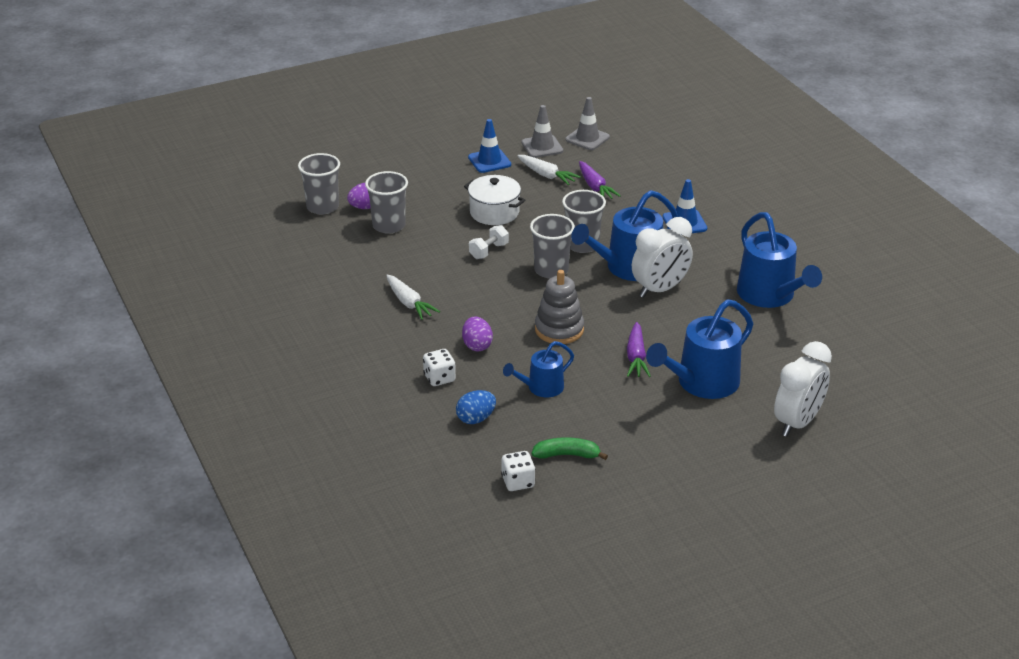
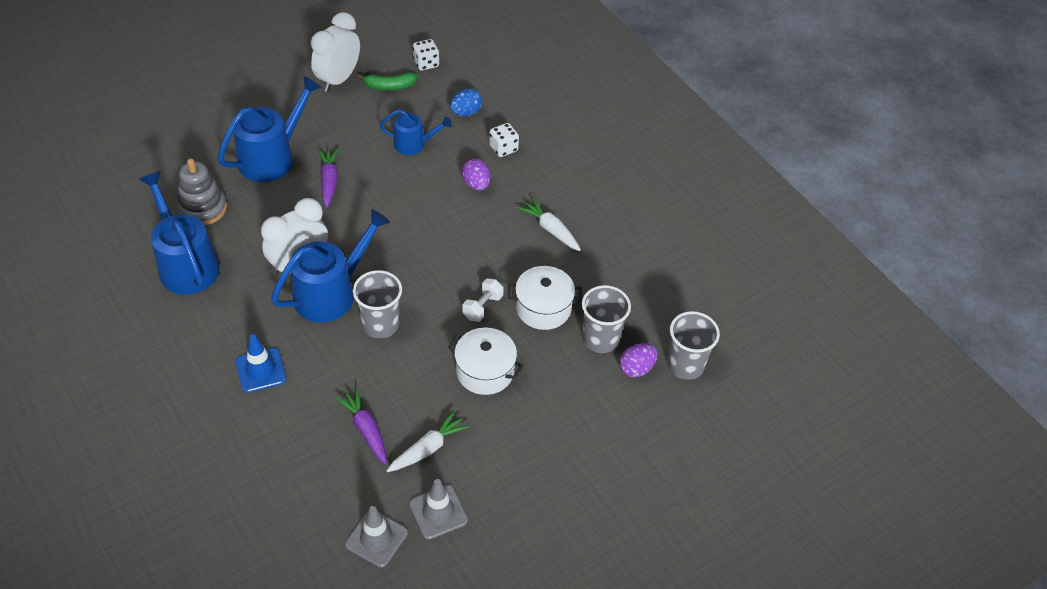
camera: 170 degrees right, 15 degrees up
blue traffic cone [468,119,511,173] -> none
blue watering can [503,341,574,397] -> blue watering can turned 45 degrees clockwise [380,109,452,155]
white carrot [517,155,581,185] -> white carrot turned 105 degrees clockwise [386,410,470,472]
grey cup [530,214,575,279] -> none
grey stacking toy [535,270,584,344] -> grey stacking toy moved to [177,158,227,226]
white clock [774,341,832,437] -> white clock moved to [311,12,360,92]
none -> white pot [508,266,582,330]

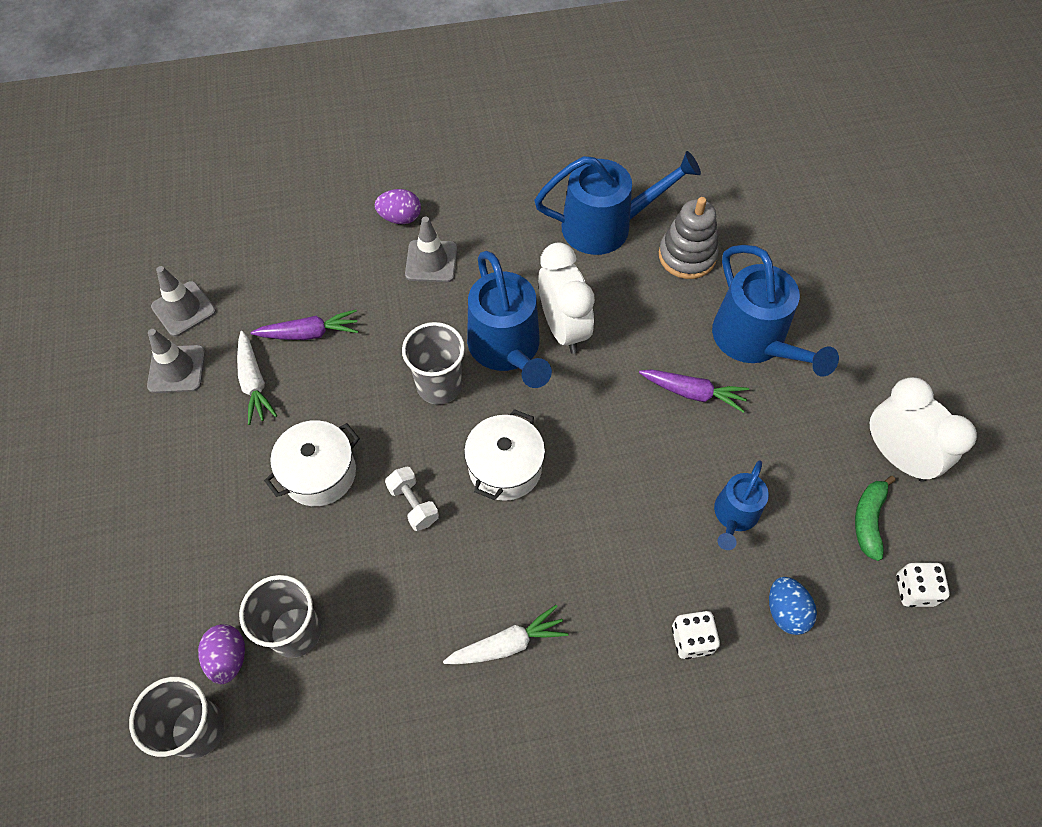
camera: 115 degrees right, 10 degrees up
blue traffic cone [235,334,286,393] -> grey traffic cone [405,216,457,282]
purple egg [462,159,491,190] -> purple egg moved to [375,189,421,224]
white pot [508,266,582,330] -> white pot moved to [464,409,545,501]

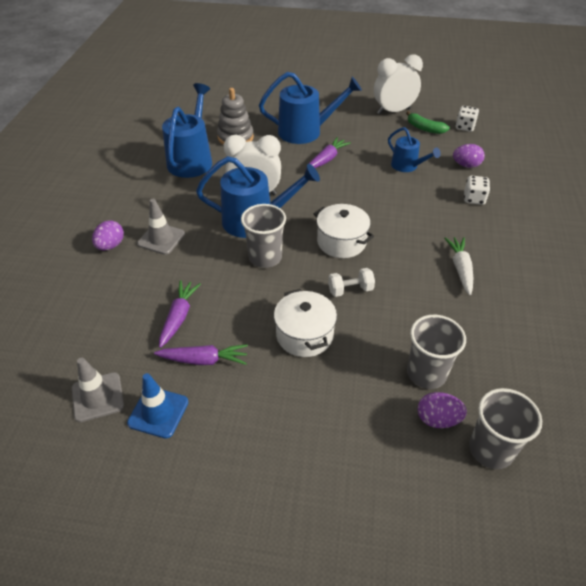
camera: 70 degrees left, 15 degrees down
grey traffic cone [147,329,205,393] -> blue traffic cone [127,373,188,439]
white carrot [237,331,277,425] -> purple carrot [154,344,248,365]
blue egg [769,577,817,635] -> purple egg [453,144,485,168]

